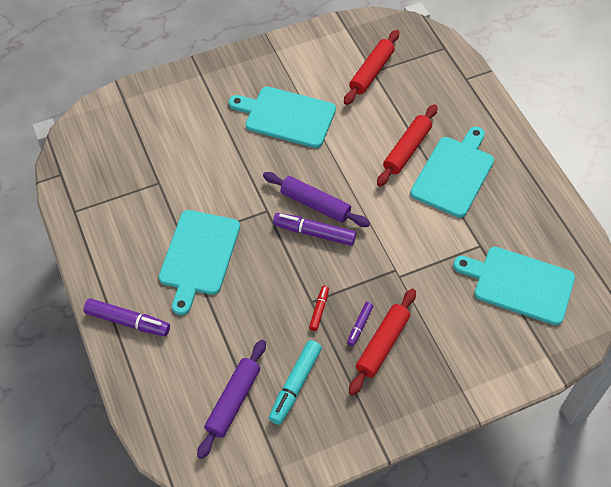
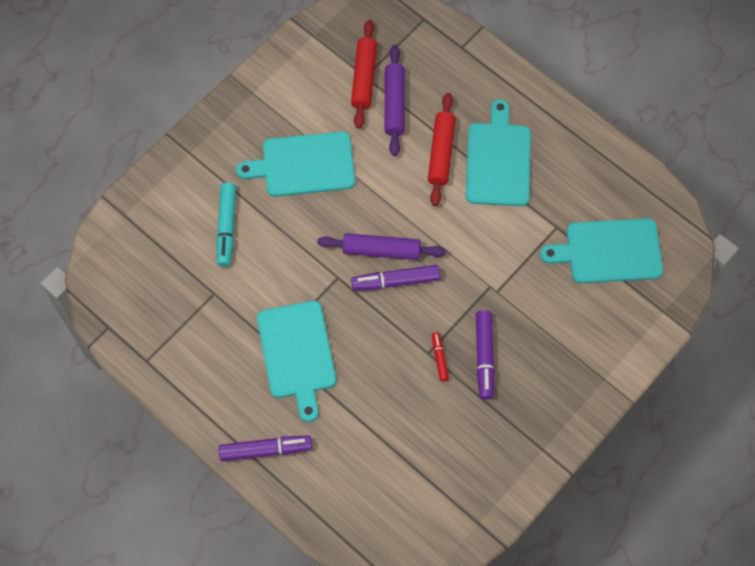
camera: 25 degrees left, 10 degrees up
purple rolling pin [197,339,266,459] -> purple rolling pin moved to [385,45,405,156]
turquoise marker [269,340,322,425] -> turquoise marker moved to [216,182,236,267]
purple marker [347,302,373,346] -> purple marker [476,310,495,400], size x1.79
red rolling pin [349,289,416,395] -> none

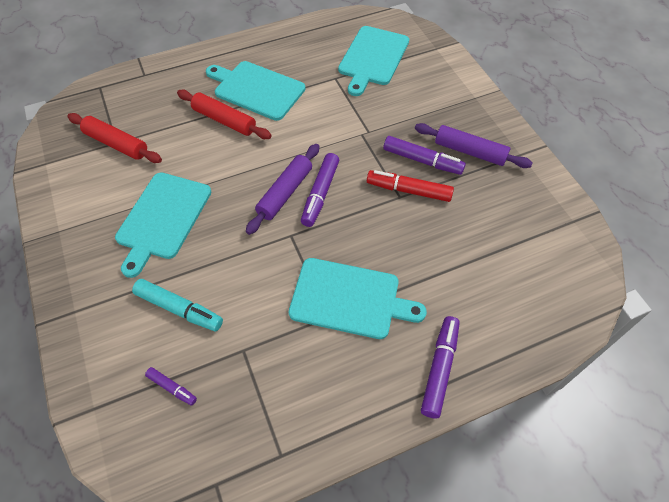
camera: 65 degrees left, 10 degrees down
purple rolling pin [385,45,405,156] -> purple rolling pin moved to [415,123,532,168]
red marker [432,332,449,382] -> red marker [367,170,454,202], size x1.79
none -> purple marker [145,367,197,406]

